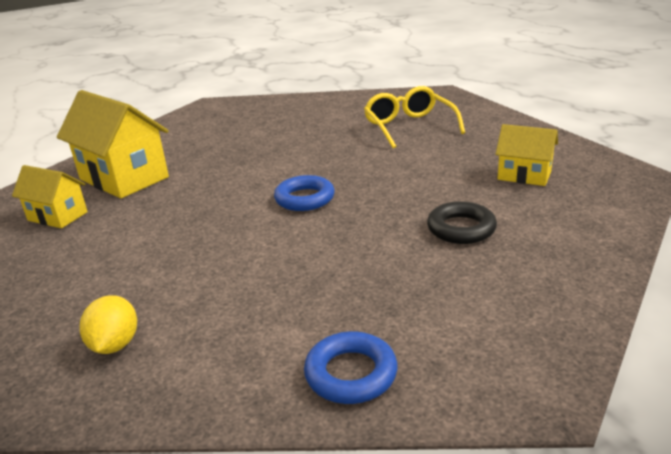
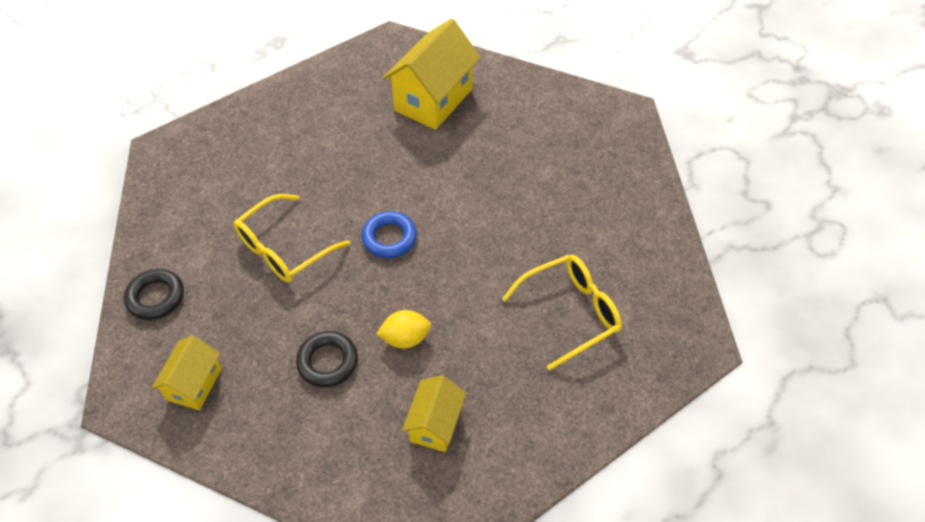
camera: 80 degrees right, 25 degrees up
yellow house [12,165,88,228] -> yellow house moved to [152,335,222,410]
yellow lemon [80,295,137,354] -> yellow lemon moved to [376,310,431,348]
blue ring [304,331,398,404] -> black ring [124,269,184,320]
none -> yellow glasses [234,194,350,283]

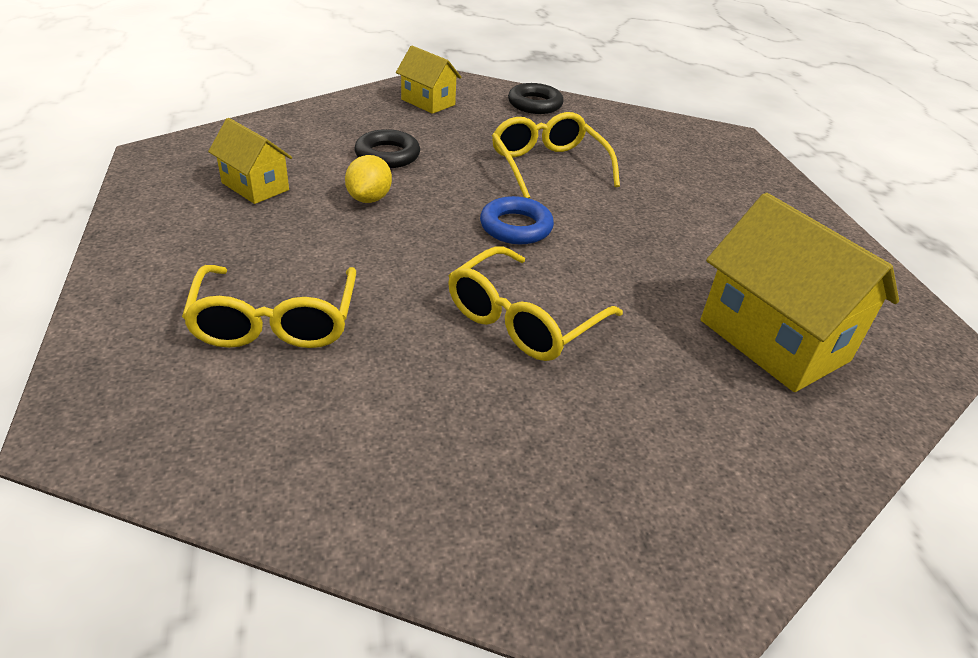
camera: 110 degrees right, 15 degrees down
none -> yellow glasses [448,246,623,361]

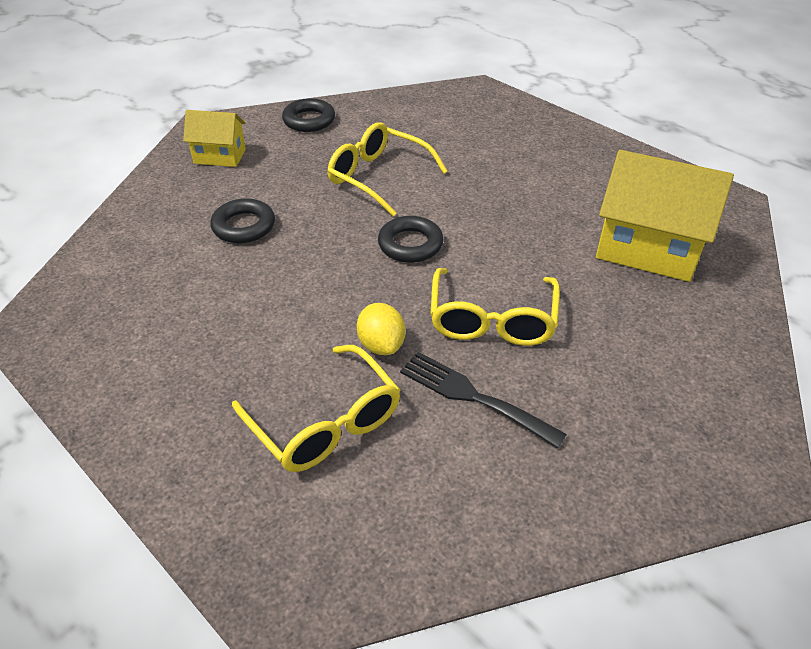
camera: 30 degrees left, 5 degrees up
yellow house [208,118,292,204] -> none
yellow lemon [345,155,392,203] -> yellow lemon moved to [357,303,405,355]
blue ring [480,196,554,244] -> black ring [378,216,443,263]
none -> black fork [400,352,567,449]

